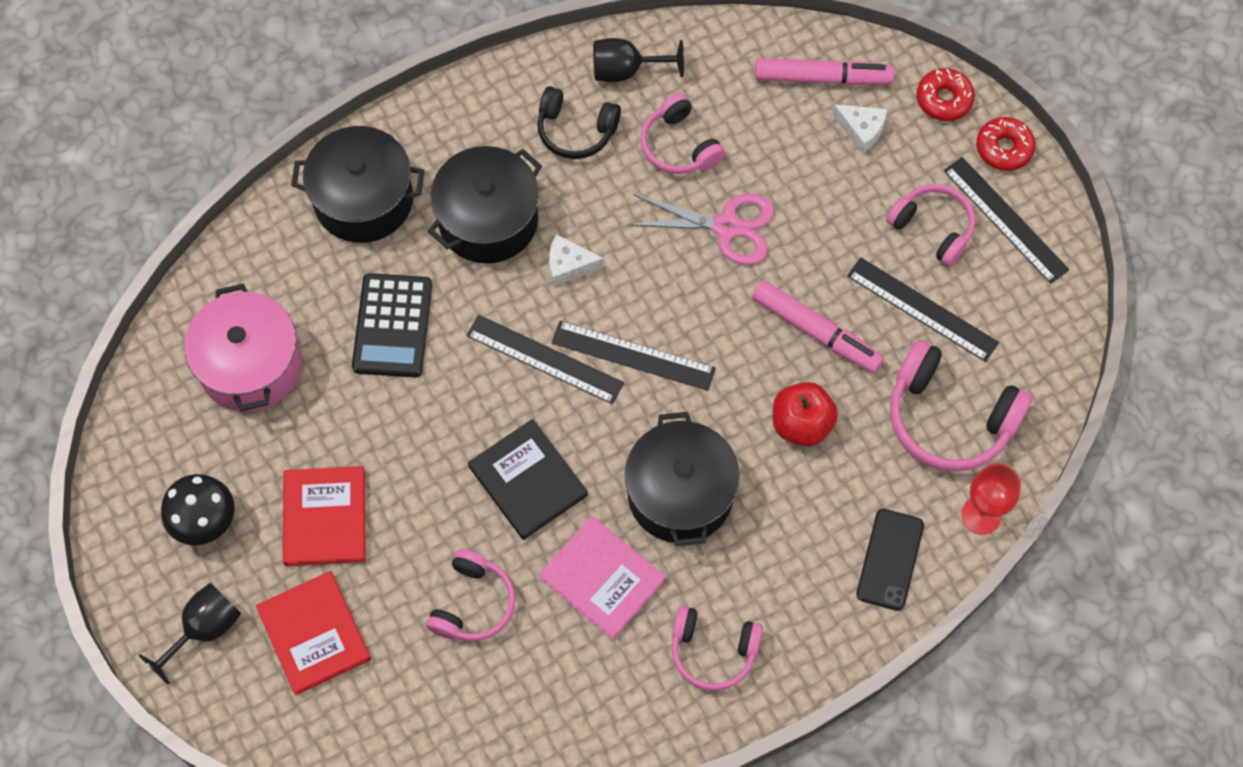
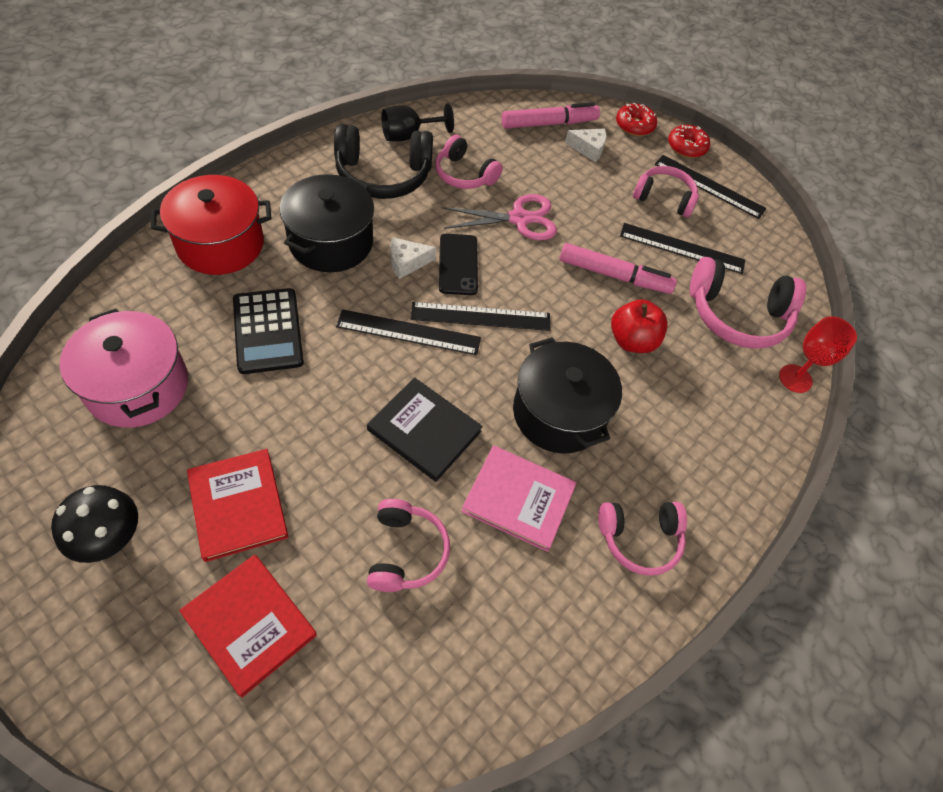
camera: 25 degrees left, 10 degrees down
black goblet [139,583,241,684] -> none
black pot [291,126,424,243] -> red pot [151,175,272,275]
black headphones [537,86,621,159] -> black headphones [334,124,433,199], size x1.55
black phone [856,509,924,611] -> black phone moved to [439,234,478,295]

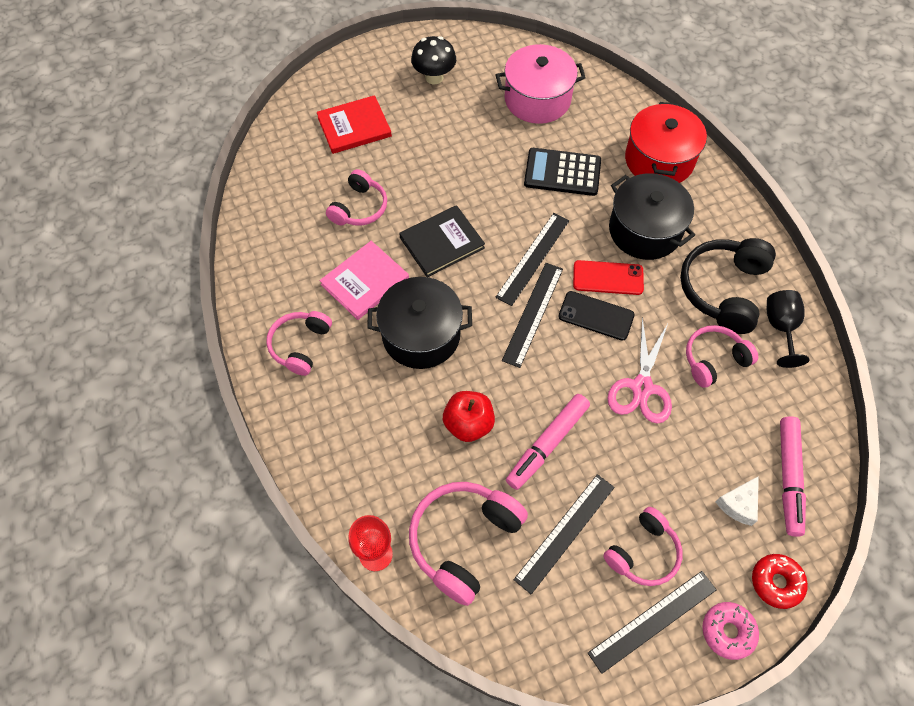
camera: 120 degrees right, 5 degrees up
red book [187,449,289,562] -> none
pink headphones [367,499,450,592] -> pink headphones turned 90 degrees counterclockwise [326,169,387,226]
white cheese [391,237,436,279] -> red phone [573,260,644,295]
red donut [668,125,710,158] -> pink donut [702,602,759,660]

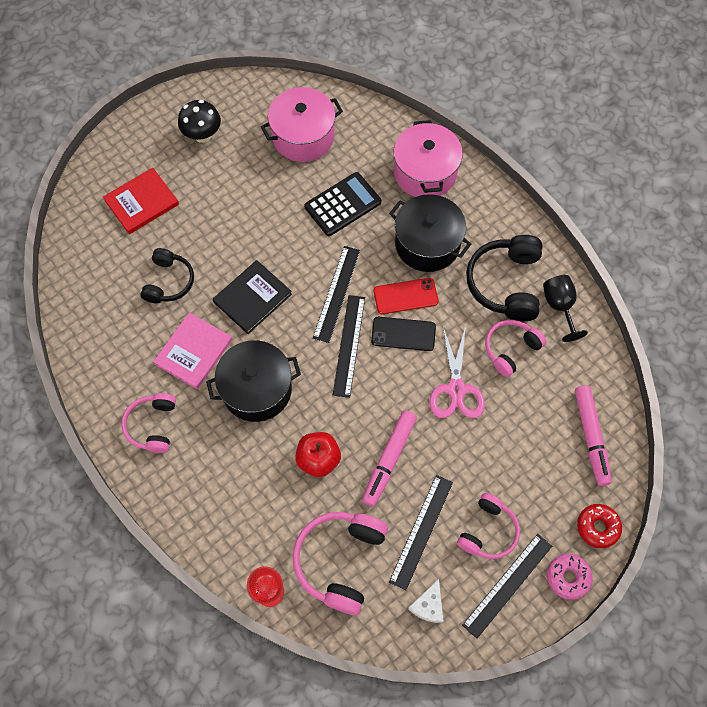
camera: 15 degrees left, 5 degrees up
pink headphones [326,169,387,226] -> black headphones [140,248,194,303]
black calculator [524,148,601,196] -> black calculator turned 150 degrees clockwise [304,172,381,236]
red pot [625,102,707,183] -> pink pot [394,120,463,197]
white cheese [716,476,759,526] -> white cheese moved to [408,579,443,623]

